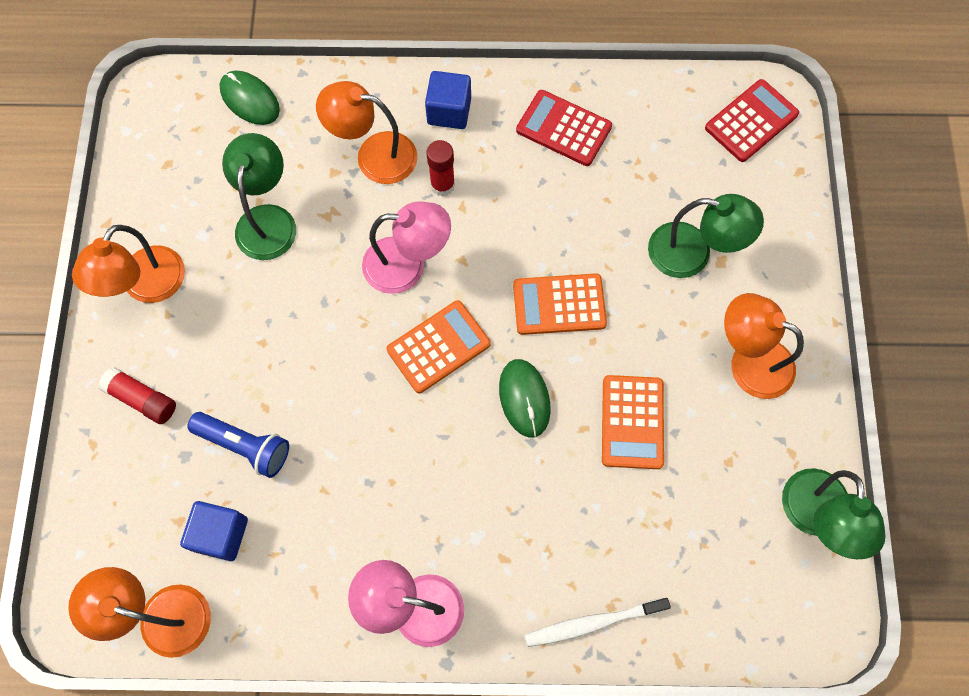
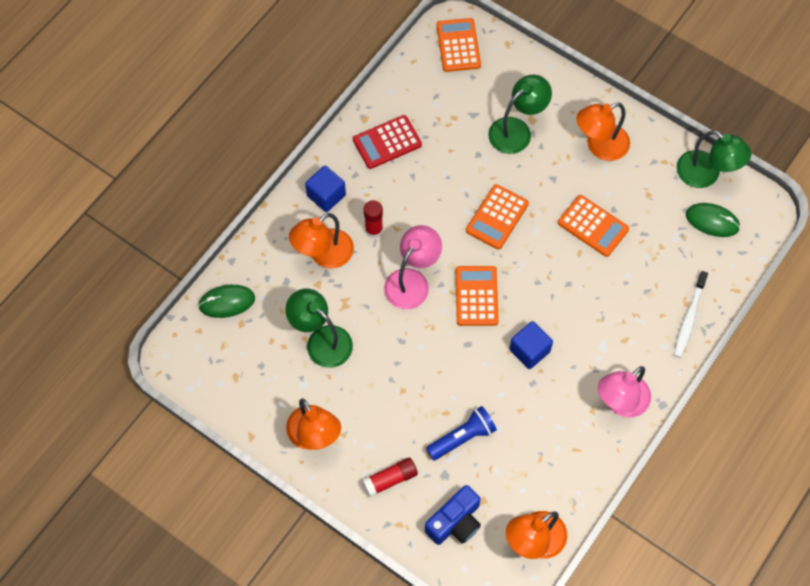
camera: 55 degrees left, 5 degrees down
blue cube [180,501,248,561] -> blue cube moved to [509,321,553,369]
green mouse [499,359,551,438] -> green mouse moved to [686,203,740,237]
red calculator [705,79,799,162] -> orange calculator [437,18,481,72]
none -> blue camera [425,485,481,545]

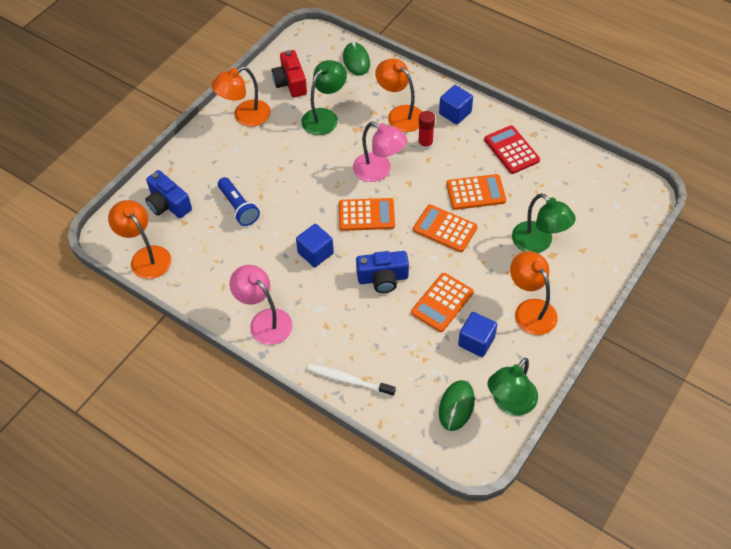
camera: 90 degrees right, 10 degrees down
red glue stick [362,458,418,497] -> none
orange calculator [437,18,481,72] -> orange calculator moved to [446,174,506,210]
none -> red camera [272,50,307,97]
none -> blue camera [356,251,409,293]
none -> blue cube [458,312,497,357]

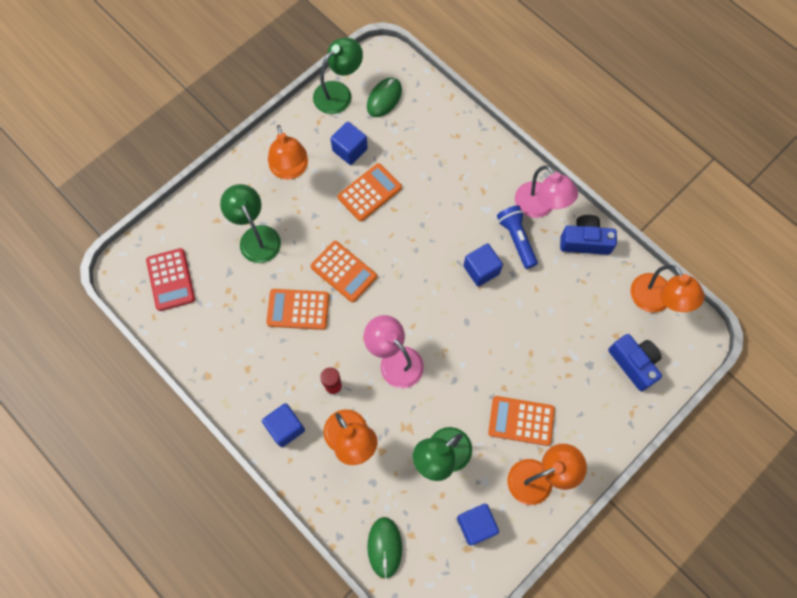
camera: 170 degrees left, 15 degrees up
blue flashlight [218,177,260,226] -> blue flashlight moved to [497,205,538,269]
red camera [272,50,307,97] -> blue cube [457,504,499,546]
white toothbrush [307,364,396,397] -> none
orange calculator [339,198,395,231] -> orange calculator moved to [488,396,555,446]
blue camera [356,251,409,293] -> blue camera moved to [560,215,617,255]
red calculator [484,125,540,174] -> red calculator moved to [146,248,195,311]

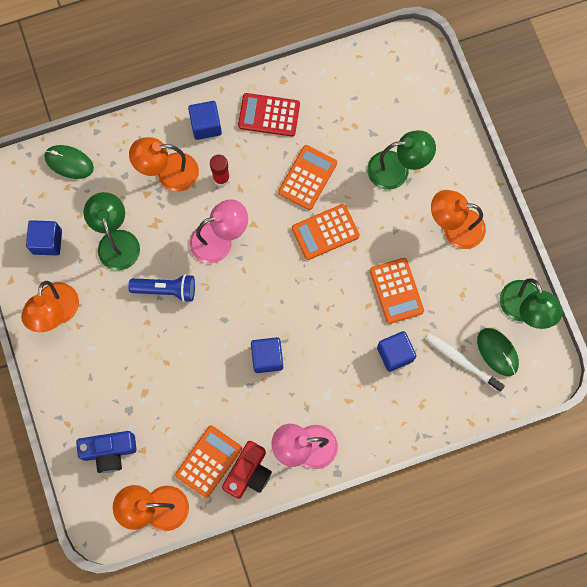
camera: 115 degrees right, 5 degrees up
red calculator [146,248,195,311] -> red calculator moved to [238,93,300,137]
blue cube [330,122,368,165] -> blue cube moved to [377,331,416,372]
orange calculator [488,396,555,446] -> orange calculator moved to [175,425,242,498]
blue flashlight [497,205,538,269] -> blue flashlight moved to [128,274,195,302]
blue camera [560,215,617,255] -> red camera [222,441,272,499]
none -> white toothbrush [426,333,505,392]

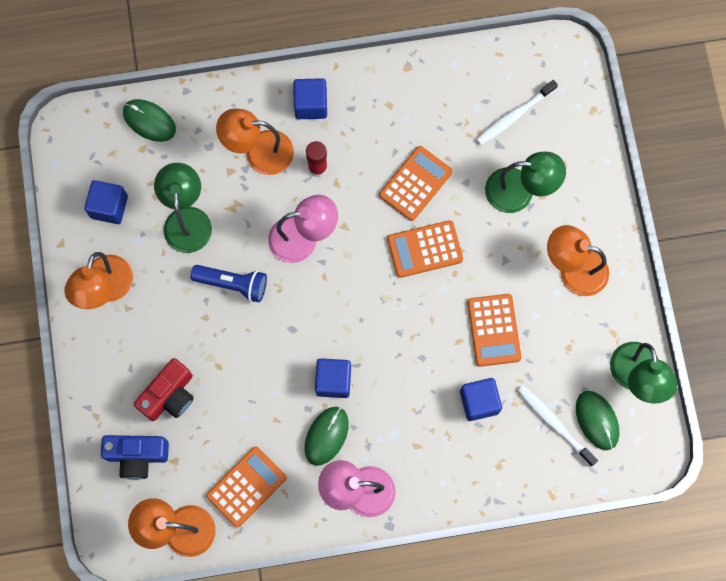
camera: 10 degrees right, 0 degrees up
red camera [222,441,272,499] -> red camera moved to [134,358,194,421]
red calculator [238,93,300,137] -> none
none -> green mouse [304,407,349,466]
none -> white toothbrush [476,80,558,145]

